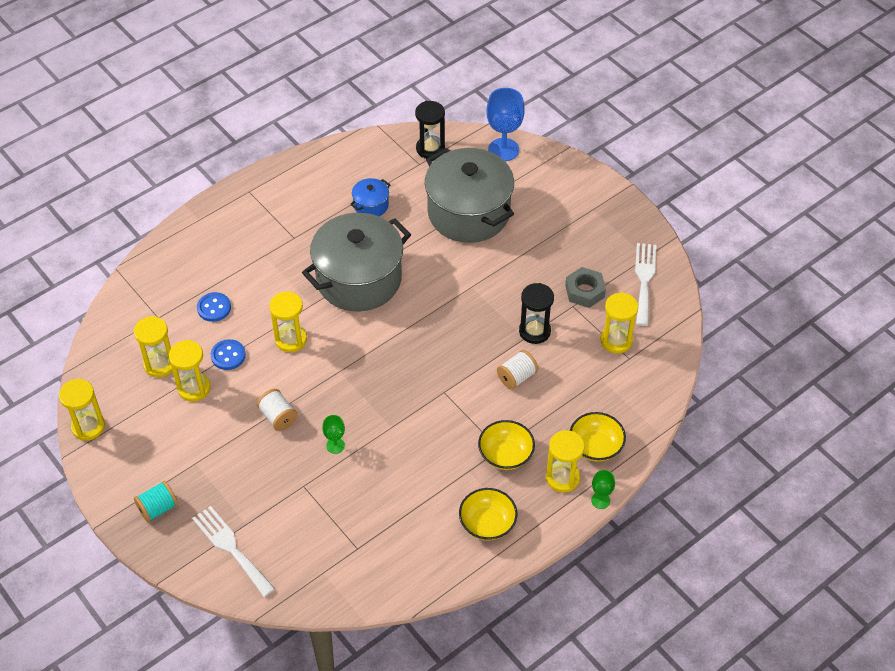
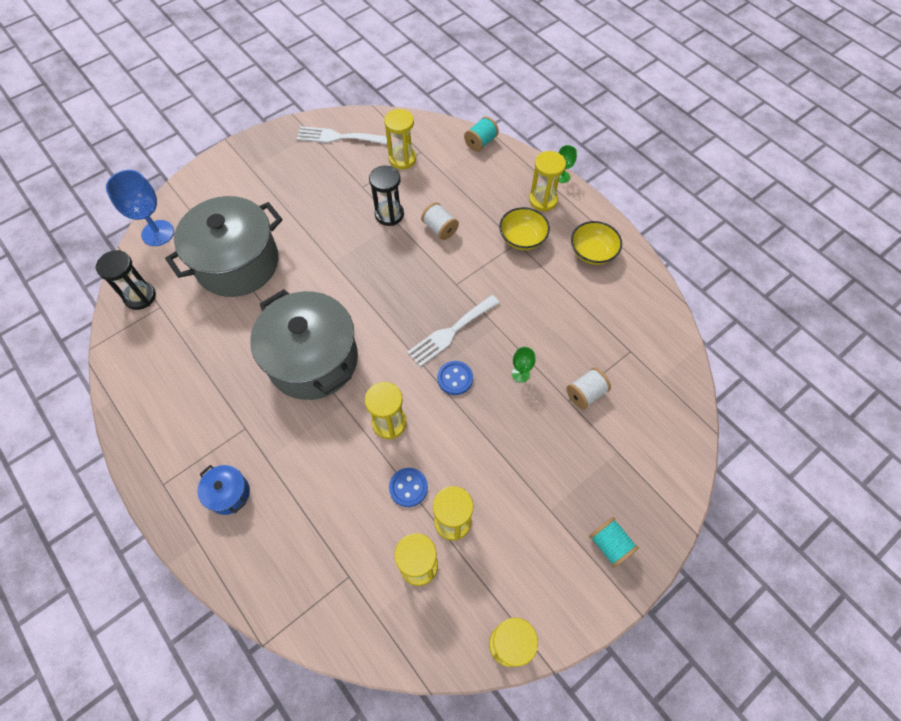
camera: 90 degrees left, 10 degrees up
white fork [192,506,275,597] -> white fork moved to [407,295,500,367]
blue button [197,292,231,322] -> blue button moved to [437,361,473,395]
white spool [257,389,297,431] -> white spool moved to [566,368,611,409]
blue pot [350,178,391,216] -> blue pot moved to [197,465,250,515]
grey nut [565,267,606,308] -> none
yellow bowl [570,412,626,462] -> none
none -> turquoise spool [464,116,499,152]

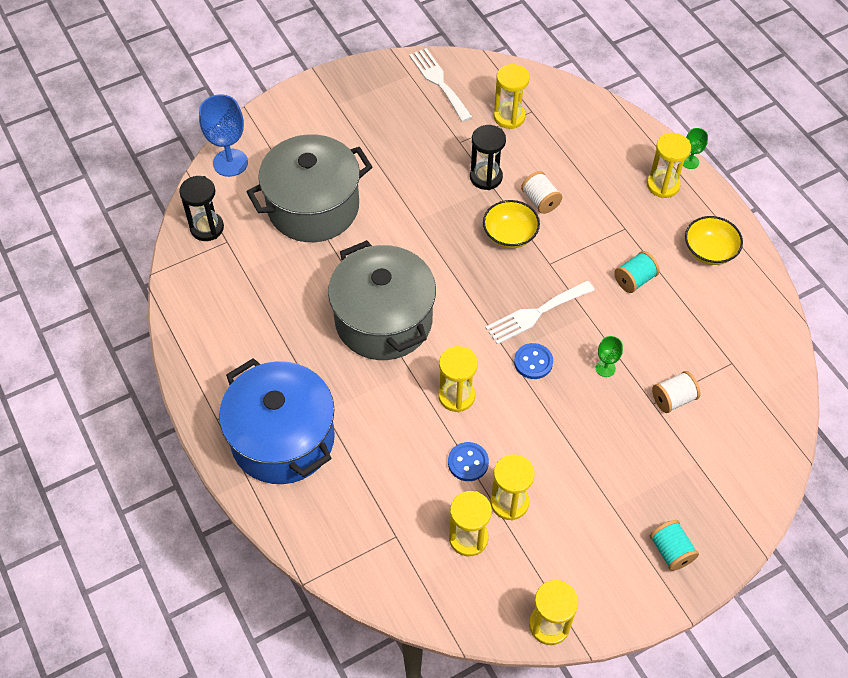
camera: 10 degrees right, 5 degrees down
blue pot [197,465,250,515] -> blue pot [219,358,335,484], size x2.35
white fork [297,126,387,145] -> white fork turned 45 degrees clockwise [409,48,473,122]
turquoise spool [464,116,499,152] -> turquoise spool moved to [614,251,660,293]
yellow bowl [499,207,550,250] -> yellow bowl moved to [483,200,540,248]

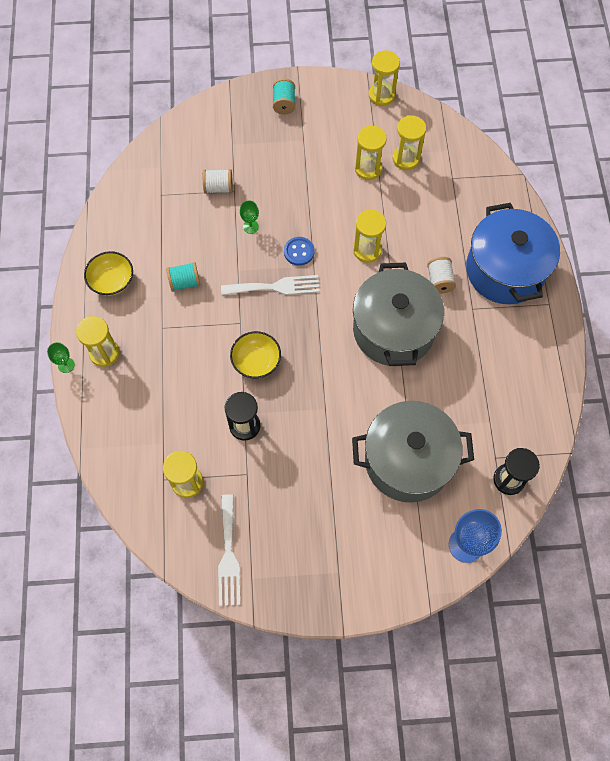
camera: 155 degrees left, 10 degrees up
blue button [448,442,489,481] -> none
white spool [521,171,562,214] -> white spool moved to [427,257,456,294]

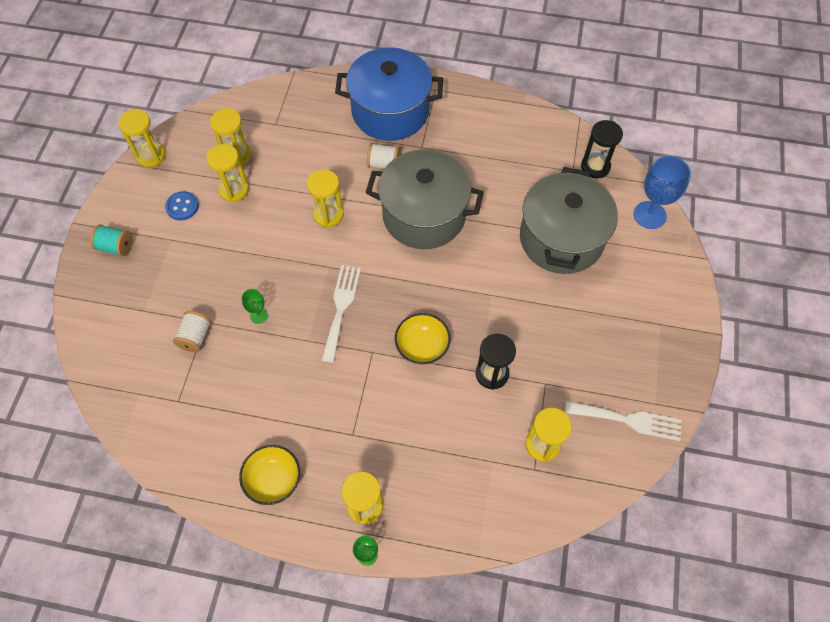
camera: 75 degrees left, 5 degrees down
turquoise spool [166,262,200,292] -> none
blue button [284,237,314,266] -> blue button moved to [165,191,199,221]

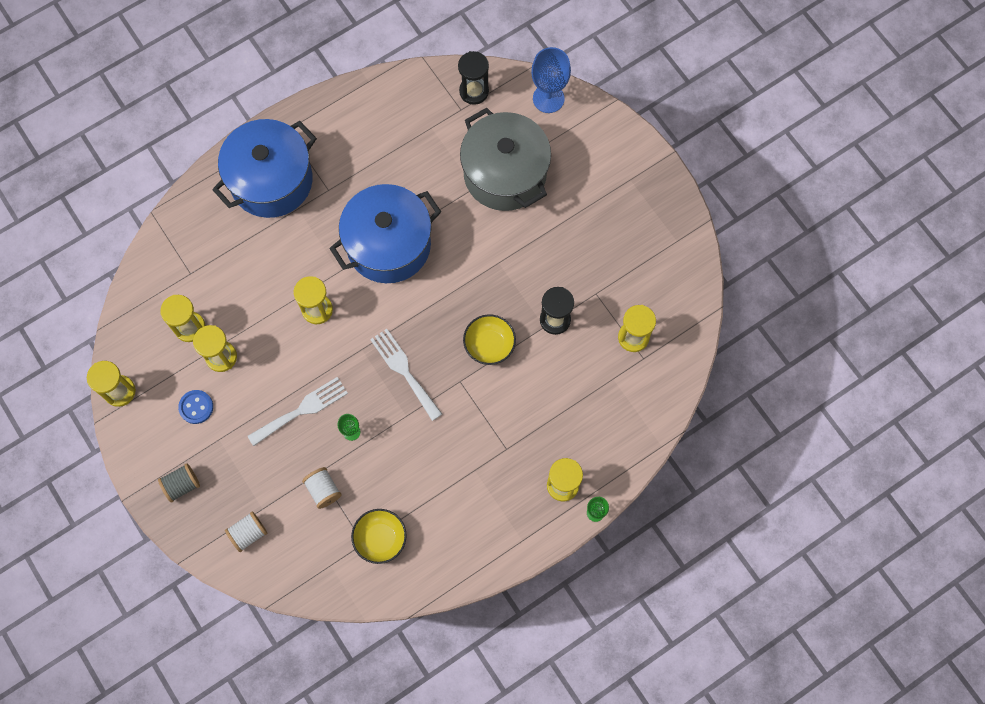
camera: 45 degrees left, 10 degrees up
turquoise spool [90,224,133,256] -> grey spool [158,463,200,502]
yellow bowl [239,445,300,505] -> yellow bowl moved to [351,509,407,564]
grey pot [365,149,484,249] -> blue pot [329,184,441,283]
white spool [367,143,400,169] -> white spool moved to [225,511,267,552]
white fork [565,401,682,441] -> white fork moved to [248,377,348,446]

